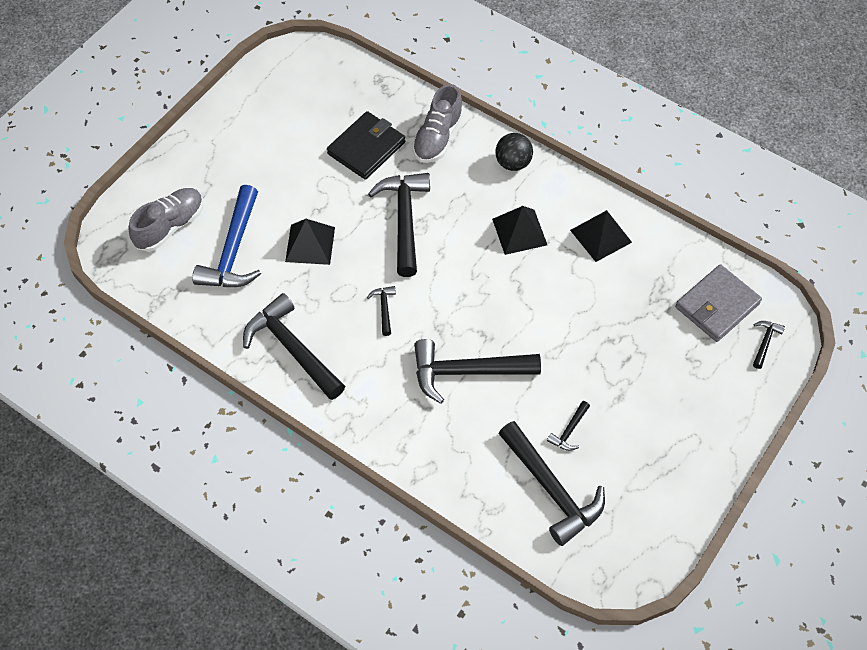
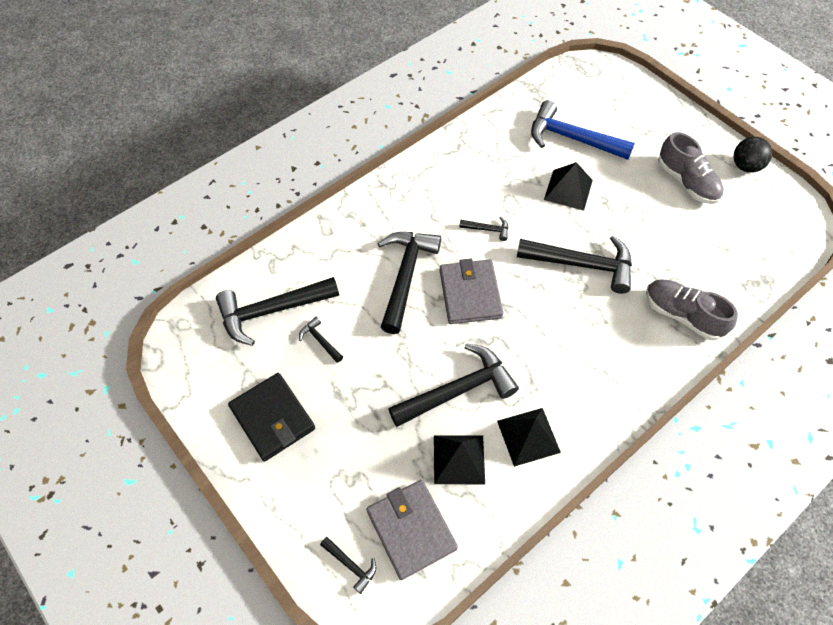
camera: 105 degrees right, 0 degrees up
grey shoe [129,188,203,252] -> grey shoe moved to [658,132,724,204]
black hammer [243,293,345,400] -> black hammer moved to [388,343,519,427]
black wallet [327,111,405,180] -> black wallet moved to [228,373,315,462]
black pyramid [492,206,547,255] -> black pyramid moved to [434,435,485,484]
black ball [495,133,533,171] -> black ball moved to [734,137,772,173]
none -> grey wallet [440,259,503,324]

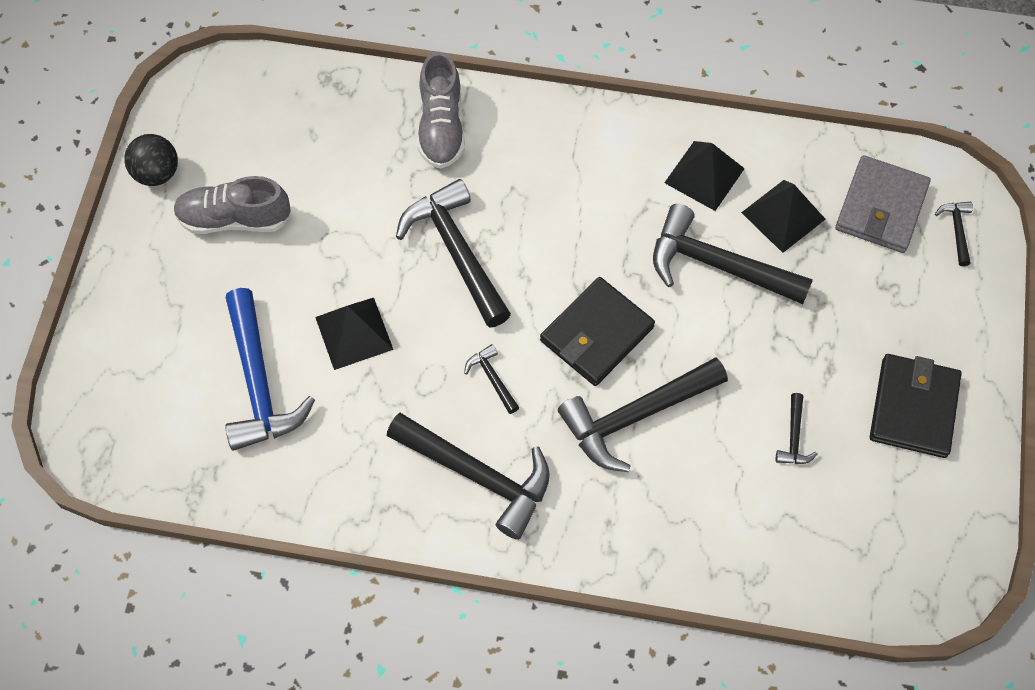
camera: 130 degrees left, 5 degrees up
black hammer [216,277,339,346] -> black hammer moved to [387,413,550,540]
grey wallet [440,259,503,324] -> black wallet [540,277,655,386]
grey shoe [658,132,724,204] -> grey shoe turned 105 degrees counterclockwise [173,176,291,234]

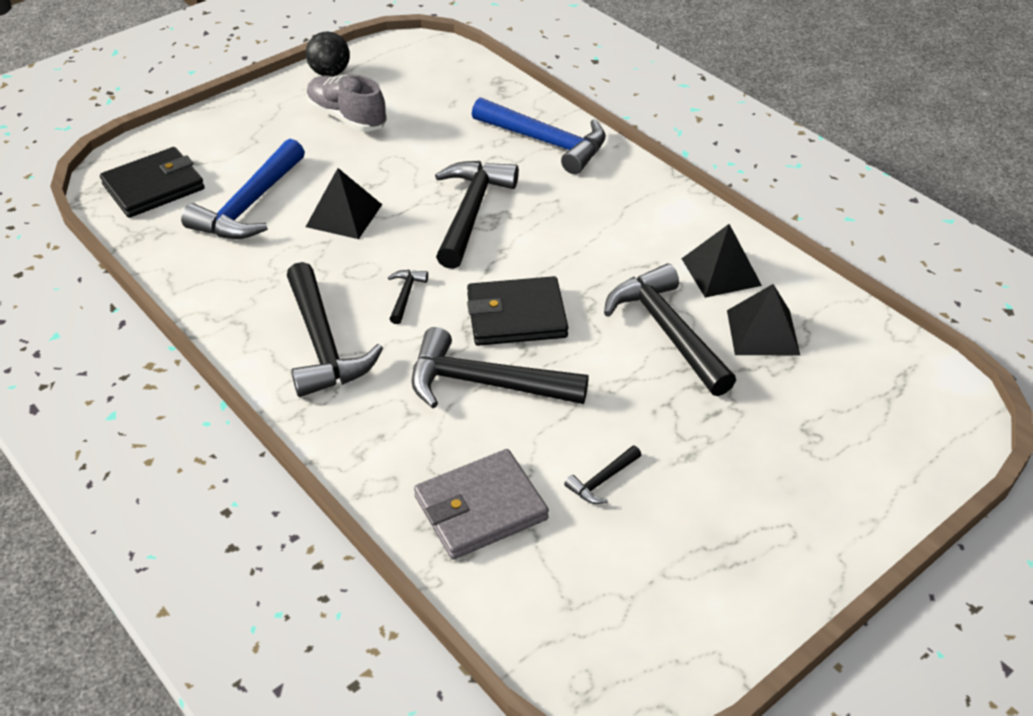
camera: 40 degrees right, 20 degrees down
grey shoe [417,52,465,169] -> blue hammer [472,97,606,174]
grey wallet [835,155,931,253] -> grey wallet moved to [414,449,549,560]
black wallet [870,354,962,458] -> black wallet moved to [100,147,205,218]
black hammer [935,201,973,266] -> none

